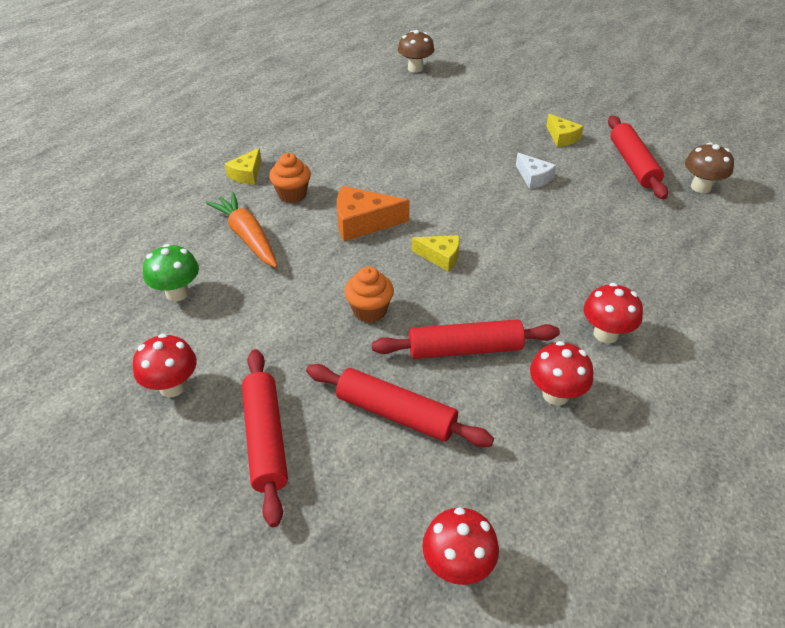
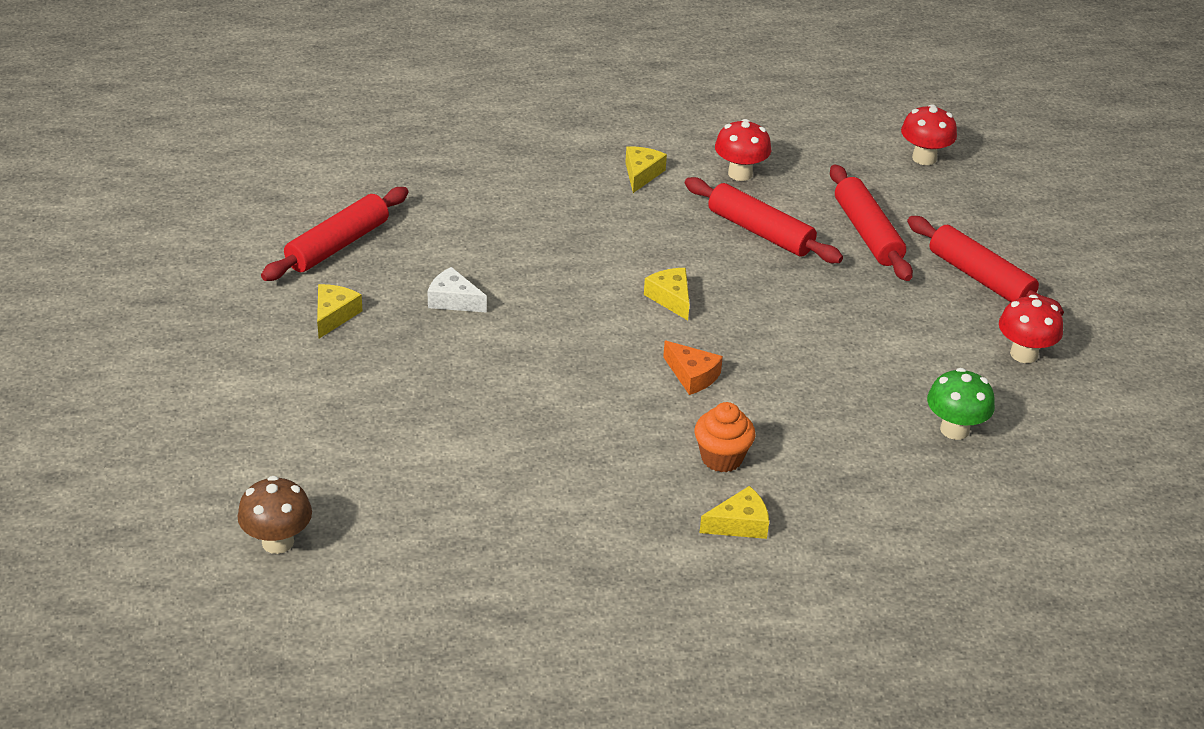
camera: 135 degrees left, 5 degrees down
orange carrot [206,192,277,268] -> none
red rolling pin [242,349,288,527] -> red rolling pin turned 75 degrees counterclockwise [907,216,1064,316]
orange cheese [337,186,410,241] -> orange cheese [663,341,723,395], size x0.63
orange cupcake [344,266,394,323] -> none
white cheese [516,153,556,189] -> white cheese turned 75 degrees counterclockwise [427,267,487,313]
red mushroom [583,283,643,344] -> yellow cheese [625,146,667,193]
brown mushroom [685,142,734,193] -> none

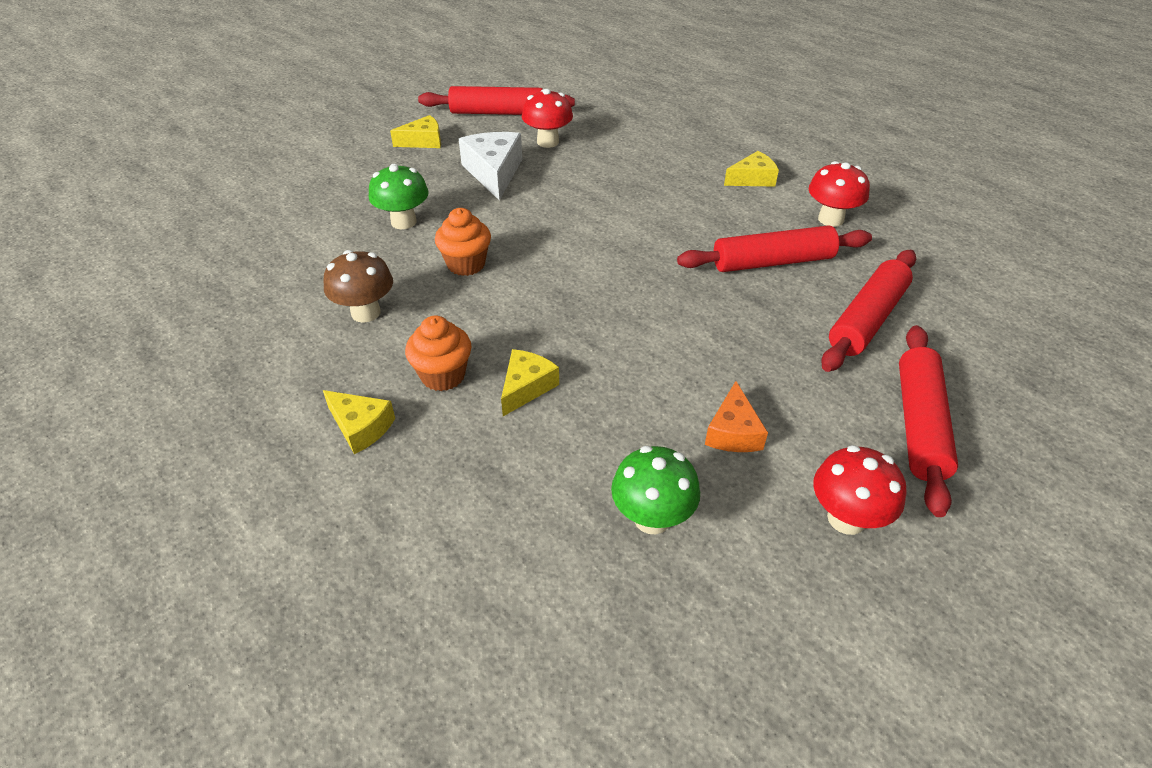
camera: 55 degrees right, 5 degrees up
brown mushroom [237,476,312,554] -> brown mushroom moved to [324,250,393,323]
white cheese [427,267,487,313] -> white cheese [459,132,522,201], size x1.58
yellow cheese [644,268,690,320] -> yellow cheese moved to [501,349,559,416]
orange cheese [663,341,723,395] -> orange cheese moved to [705,381,768,452]
red rolling pin [685,177,843,263] -> red rolling pin turned 75 degrees clockwise [677,225,872,272]
red mushroom [901,104,957,165] -> red mushroom moved to [522,89,573,148]
none -> green mushroom [369,164,429,229]
none -> orange cupcake [435,208,491,276]

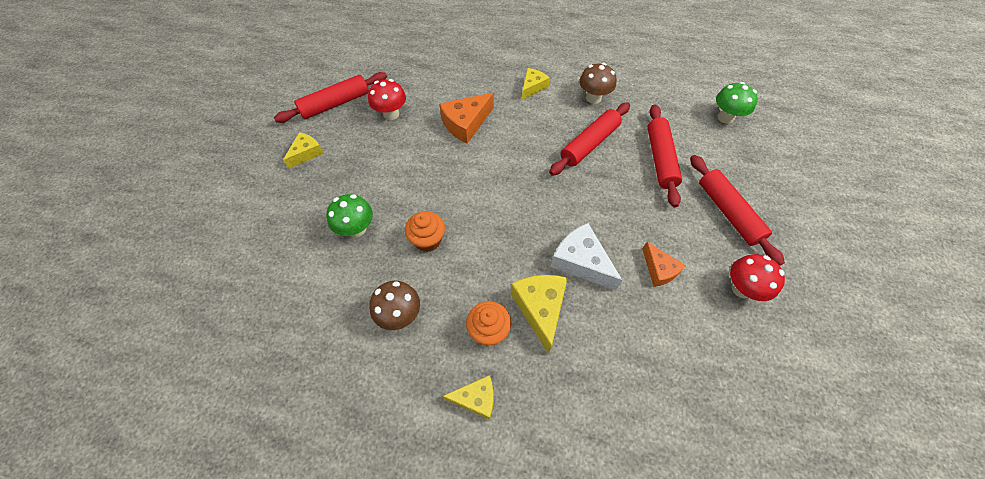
camera: 35 degrees left, 15 degrees up
white cheese [459,132,522,201] -> white cheese moved to [551,223,623,290]
yellow cheese [501,349,559,416] -> yellow cheese [510,275,567,354], size x1.58
green mushroom [611,446,700,534] -> green mushroom moved to [716,82,758,124]
red mushroom [809,161,870,227] -> brown mushroom [579,63,616,104]
none -> orange cheese [439,93,494,144]

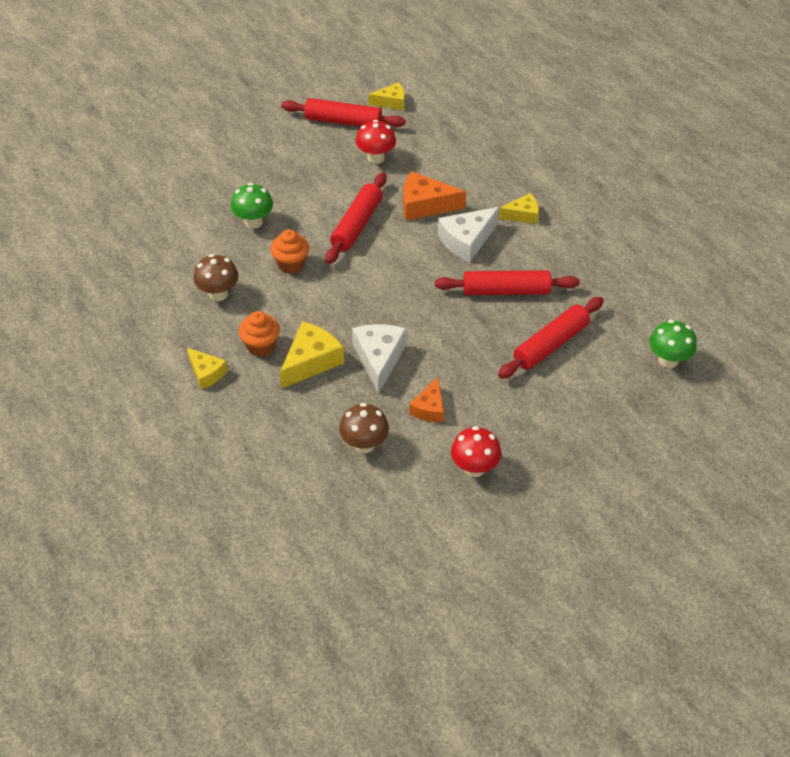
camera: 45 degrees right, 10 degrees down
yellow cheese [283,132,324,169] -> yellow cheese moved to [368,82,405,110]
brown mushroom [579,63,616,104] -> brown mushroom moved to [339,403,389,453]
red rolling pin [690,155,785,266] -> red rolling pin moved to [325,173,387,264]
none -> white cheese [438,207,500,263]

